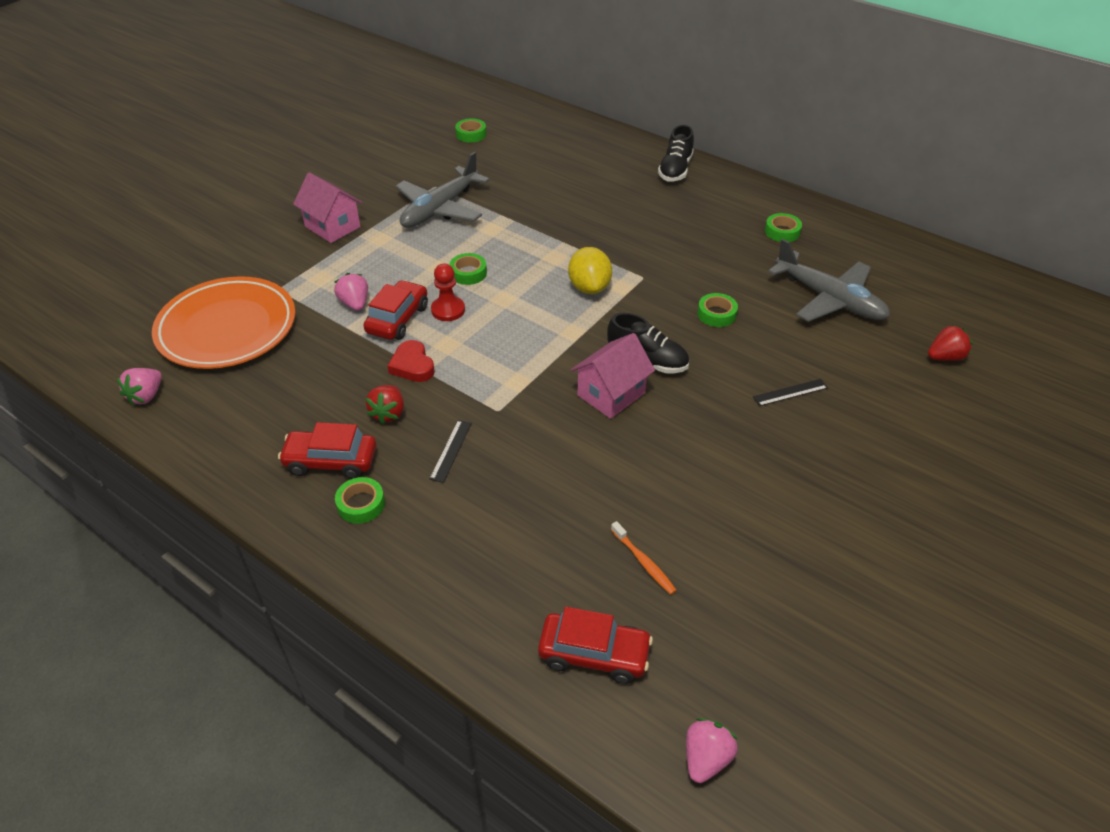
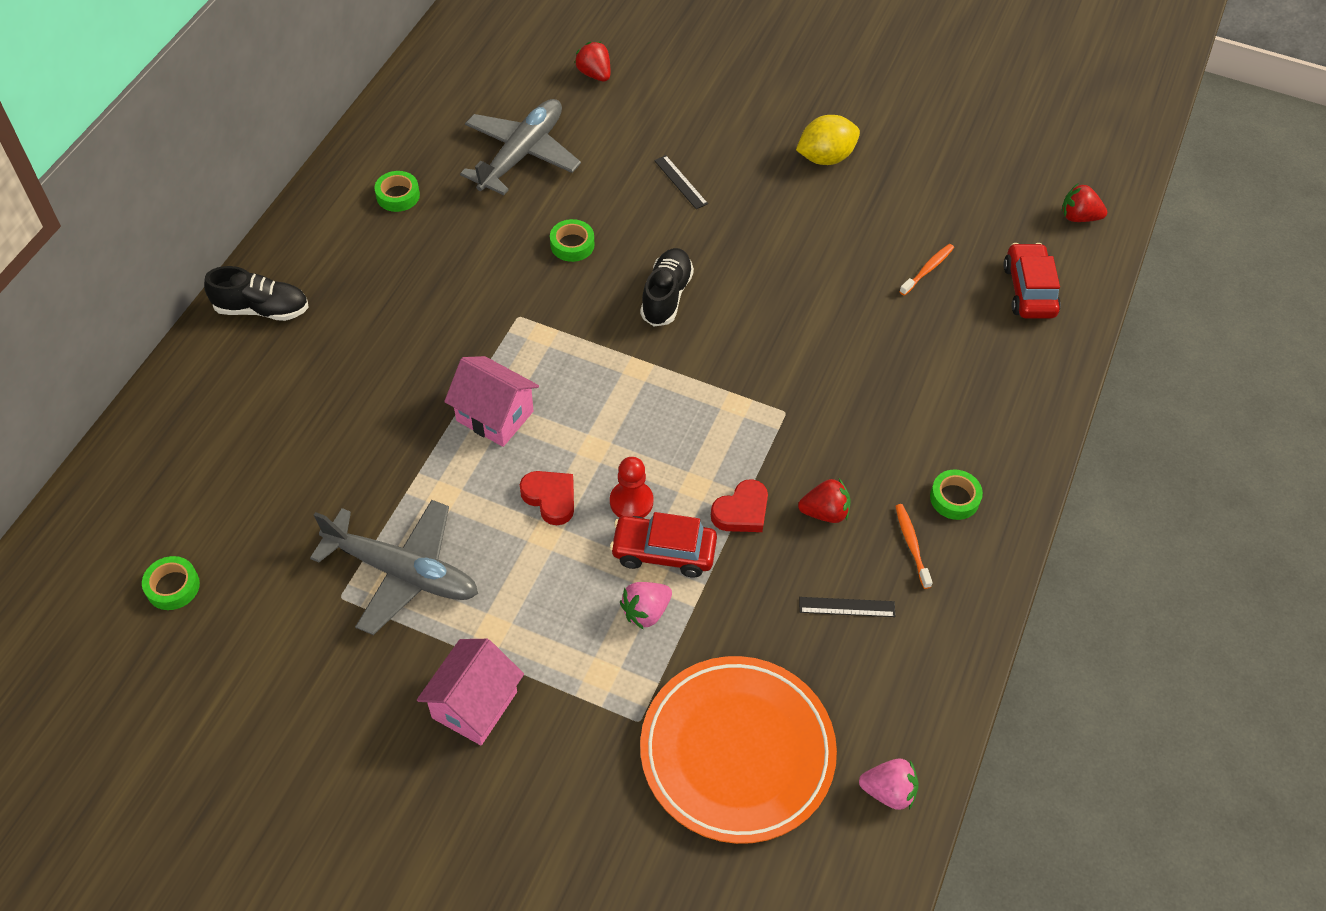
camera: 105 degrees left, 10 degrees up
red car [278,422,377,479] -> orange toothbrush [895,504,933,589]
black ruler [430,420,472,483] -> black ruler moved to [799,597,895,617]
green tape [449,253,487,285] -> red heart [520,471,574,525]
yellow lemon [568,247,612,294] -> yellow lemon moved to [796,115,860,165]
pink house [571,333,655,419] -> pink house moved to [444,356,539,447]
pink strawberry [686,718,738,783] -> red strawberry [1062,184,1107,222]

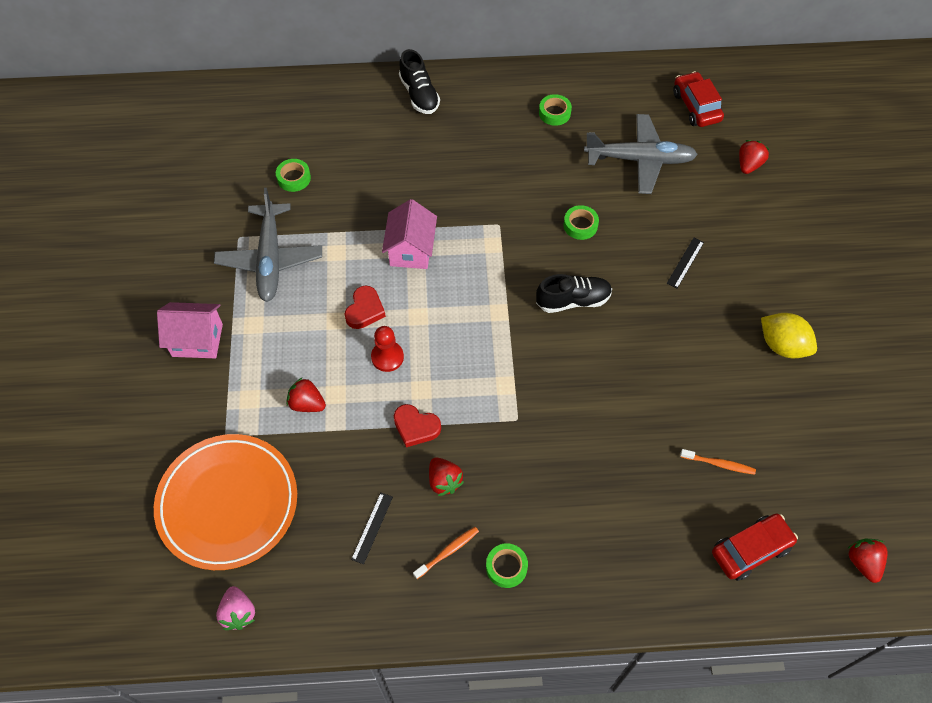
camera: 65 degrees right, 5 degrees up
green tape [142,556,200,610] -> green tape moved to [276,159,311,192]
red car [610,512,717,578] -> red car moved to [673,71,724,127]
pink strawberry [620,582,672,630] -> red strawberry [286,377,326,412]
black ruler [799,597,895,617] -> black ruler turned 45 degrees clockwise [351,493,393,564]

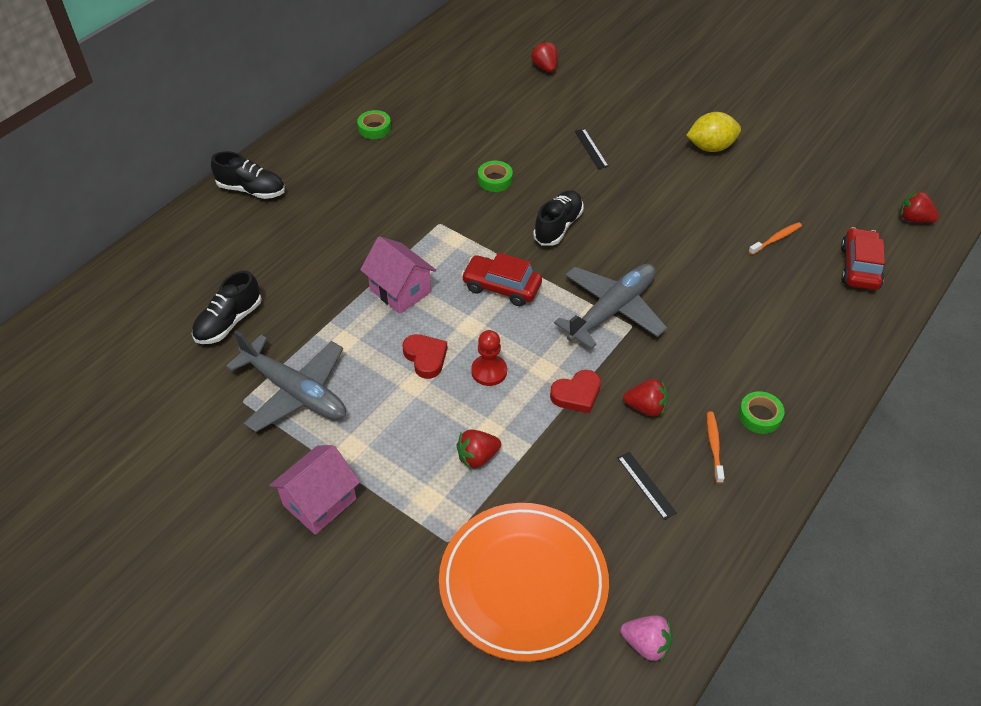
camera: 50 degrees left, 10 degrees down
green tape [276,159,311,192] -> black shoe [192,270,262,344]
grey plane [584,114,698,194] -> grey plane moved to [554,264,667,349]
red car [673,71,724,127] -> red car moved to [461,252,542,306]

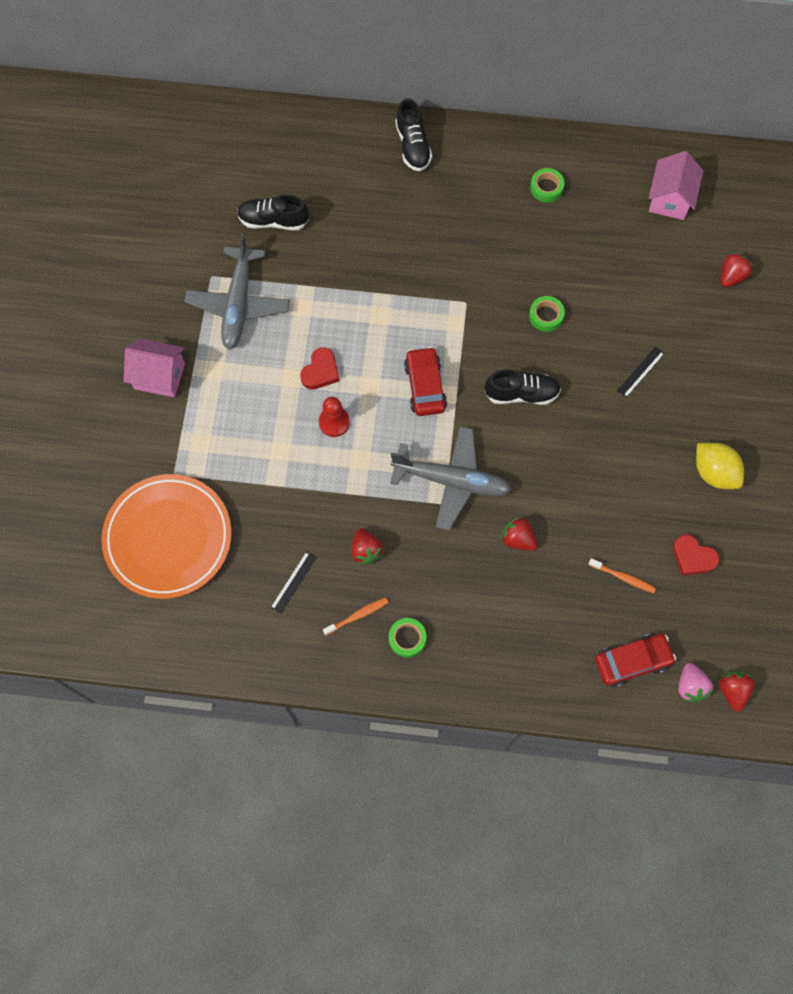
camera: 60 degrees right, 20 degrees up
pink house [360,236,436,314] -> pink house moved to [649,151,703,220]
red strawberry [456,429,501,469] -> red strawberry moved to [501,516,538,551]
red heart [550,370,601,413] -> red heart moved to [673,534,720,576]
pink strawberry [621,615,673,662] -> pink strawberry moved to [679,663,713,702]

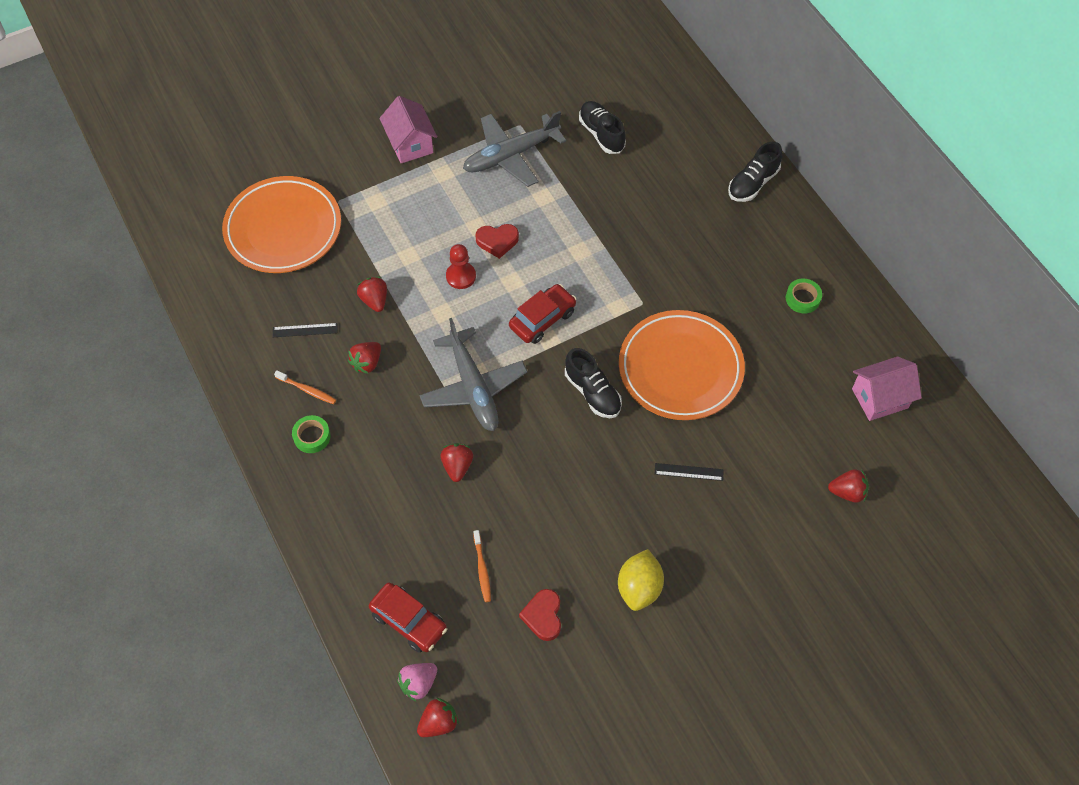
camera: 55 degrees right, 10 degrees down
green tape [529,296,565,332] -> orange plate [619,310,745,420]
none -> red strawberry [357,277,387,312]

